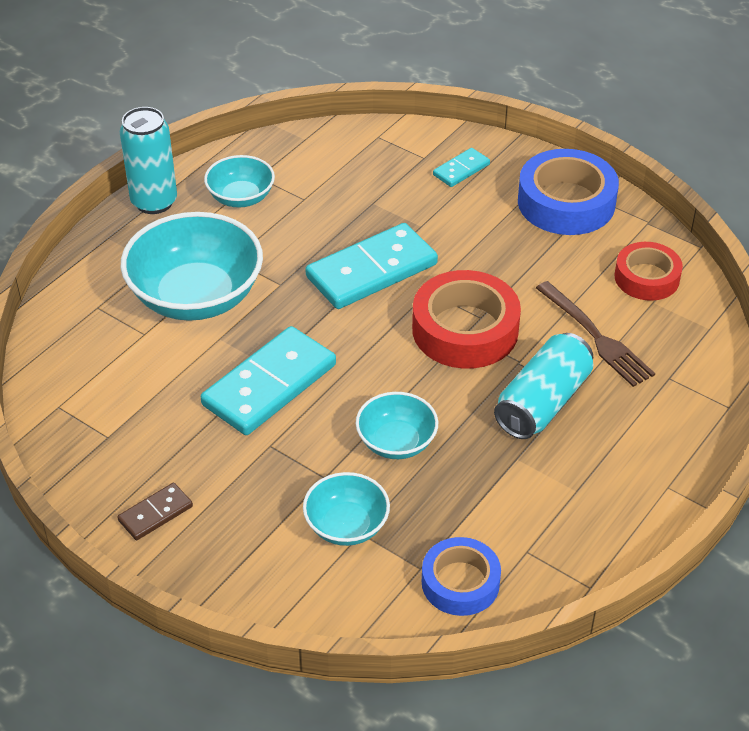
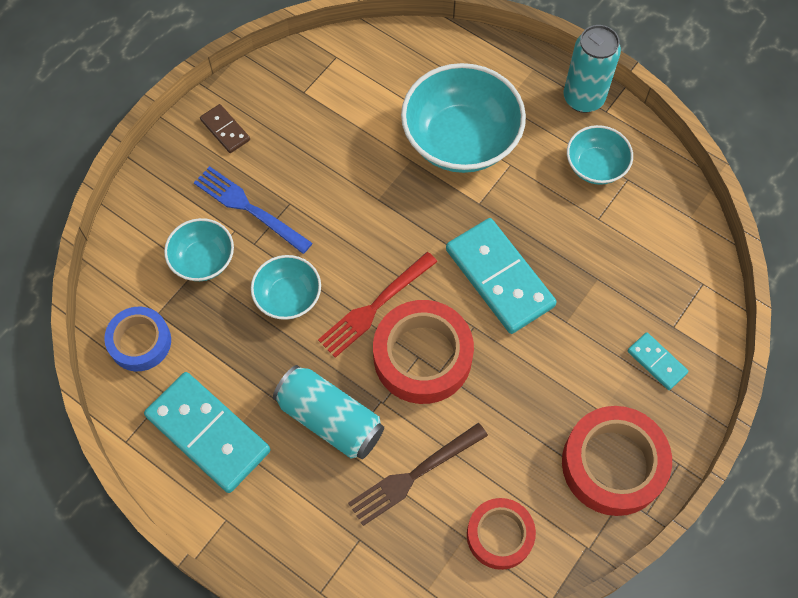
camera: 90 degrees right, 20 degrees up
turquoise domino [201,326,336,435] -> turquoise domino moved to [144,372,271,493]
blue tape [518,149,619,235] -> red tape [562,406,672,516]
none -> blue fork [194,166,312,254]
none -> red fork [318,252,437,358]

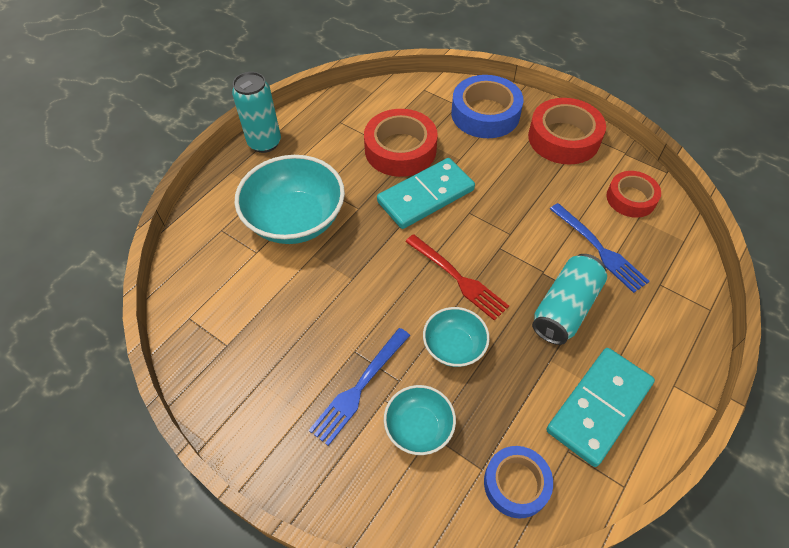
camera: 90 degrees left, 10 degrees down
brown domino [200,104,250,153] -> none
brown fork [348,423,488,526] -> blue fork [550,203,650,293]
red tape [373,300,474,404] -> red tape moved to [364,109,438,177]
turquoise bowl [567,125,633,185] -> none
turquoise domino [627,332,688,390] -> blue tape [451,75,523,138]

